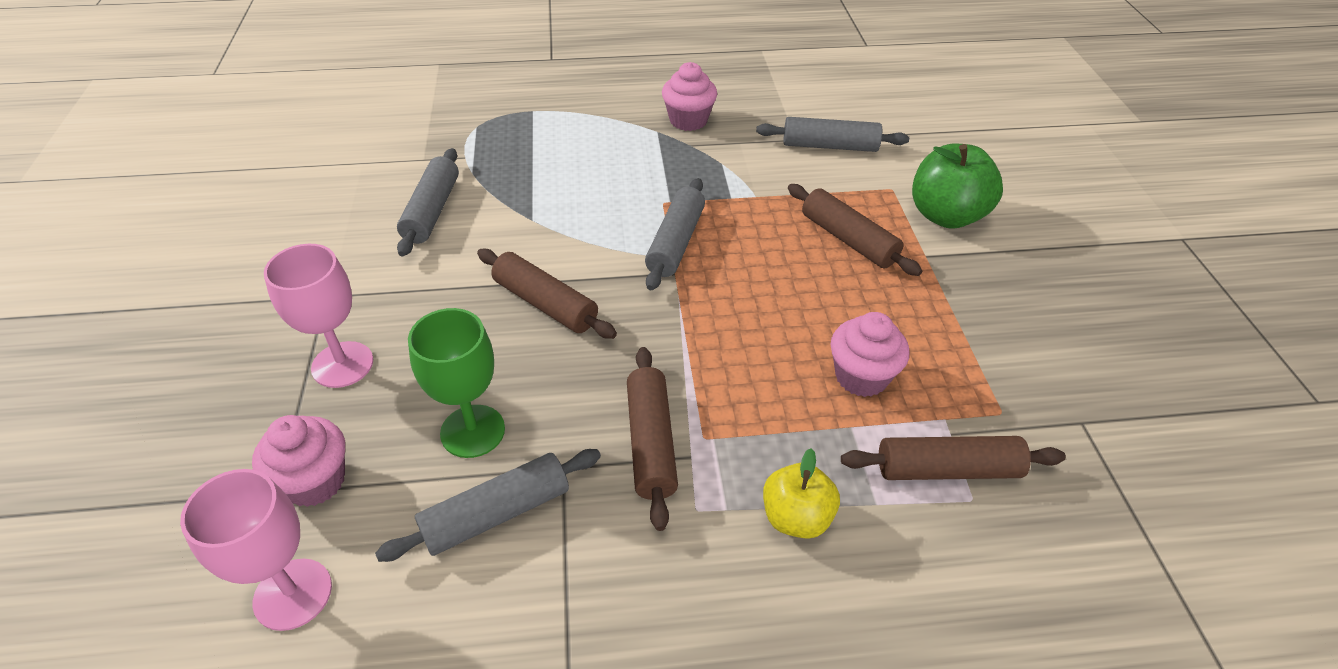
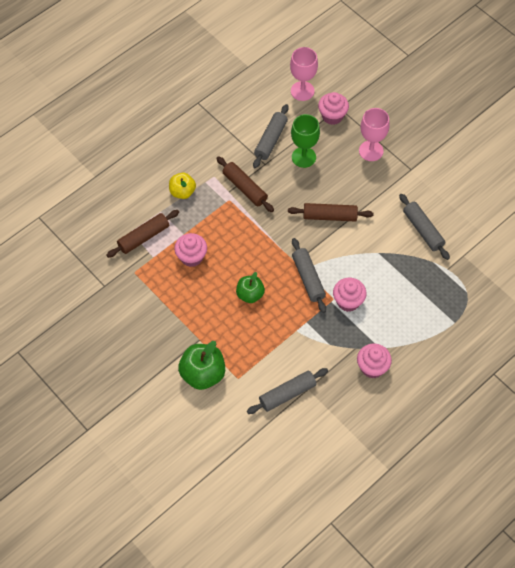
camera: 145 degrees right, 15 degrees up
brown rolling pin [788,184,922,276] -> none
none -> green apple [236,272,265,303]
none -> pink cupcake [333,278,367,312]

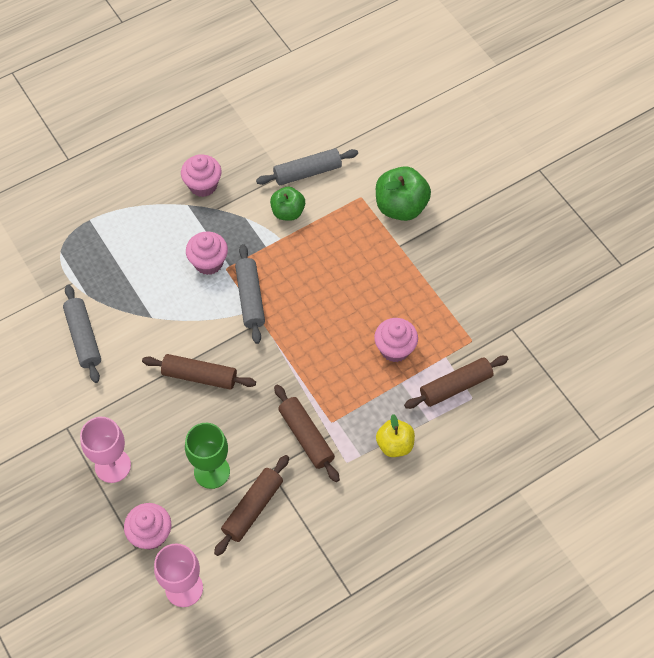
camera: 170 degrees left, 0 degrees up
green apple [236,272,265,303] -> green apple moved to [270,187,305,221]
grey rolling pin [253,104,289,168] -> brown rolling pin [214,455,289,556]

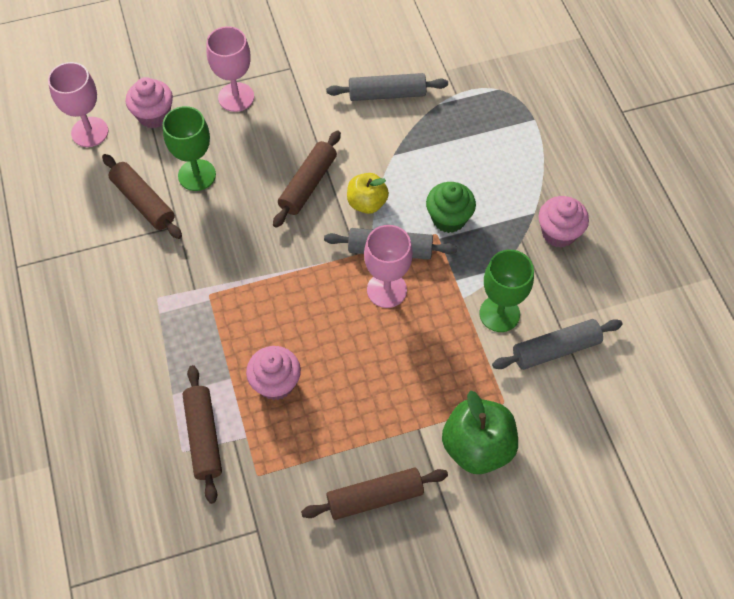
camera: 105 degrees right, 0 degrees up
pink cupcake [186,232,228,275] -> green cupcake [426,182,476,233]
grey rolling pin [256,148,358,185] -> grey rolling pin turned 75 degrees clockwise [492,319,623,370]
green apple [270,187,305,221] -> green goblet [479,250,534,332]
brown rolling pin [274,384,340,482] -> brown rolling pin moved to [301,468,448,520]
yellow apple [376,414,415,457] -> yellow apple moved to [347,173,389,214]
none -> pink goblet [364,225,413,308]

